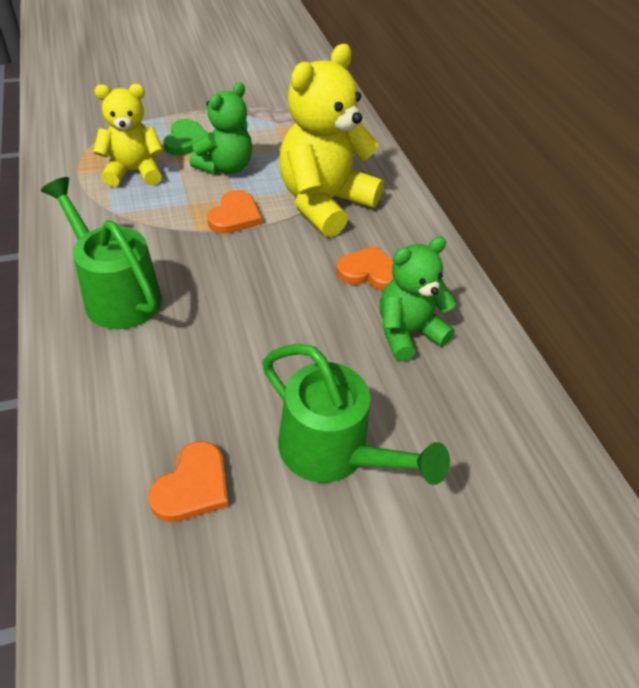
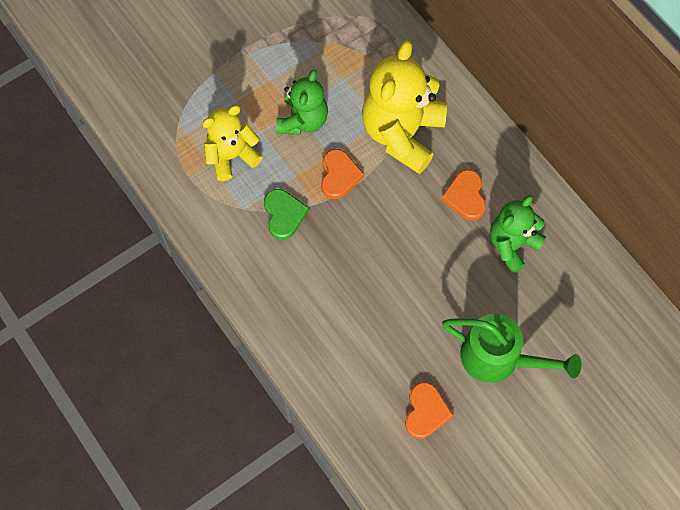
camera: 15 degrees left, 20 degrees up
green watering can [41,177,162,329] -> none
green heart [164,119,208,155] -> green heart moved to [264,189,309,240]
orange heart [336,246,394,291] -> orange heart turned 90 degrees counterclockwise [441,170,486,220]

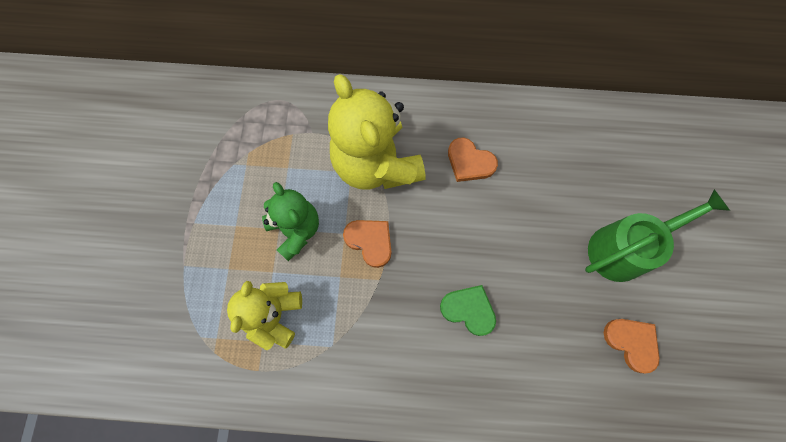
camera: 50 degrees left, 5 degrees up
green heart [264,189,309,240] -> green heart moved to [440,285,496,336]
green teddy bear [490,195,546,273] -> none

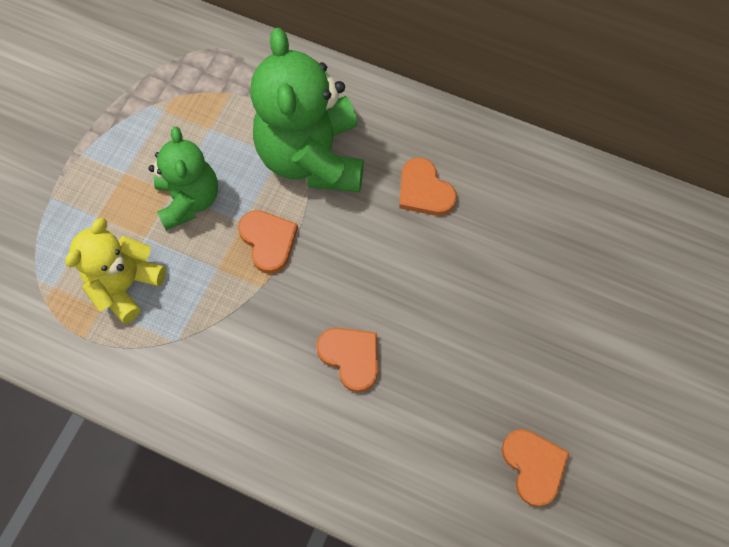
camera: 20 degrees right, 5 degrees down
yellow teddy bear [328,74,425,189] -> green teddy bear [250,28,364,192]
green heart [440,285,496,336] -> orange heart [316,328,378,393]
green watering can [585,189,730,282] -> none

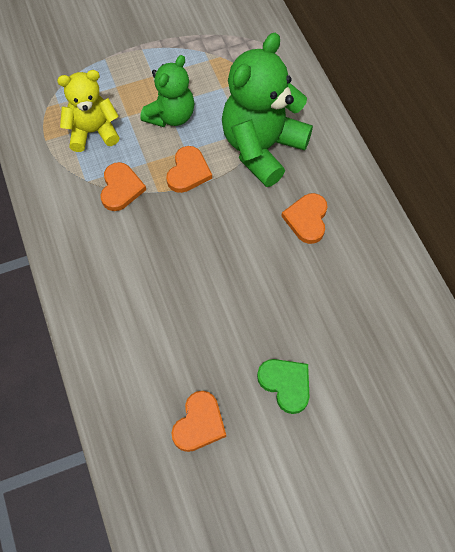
camera: 45 degrees right, 5 degrees down
orange heart [316,328,378,393] -> orange heart moved to [100,162,146,211]
none -> green heart [257,359,310,414]

